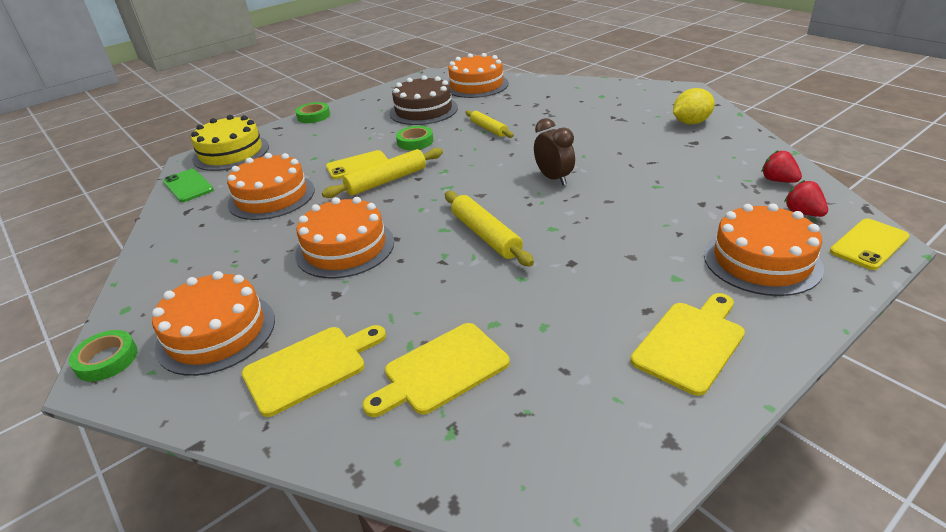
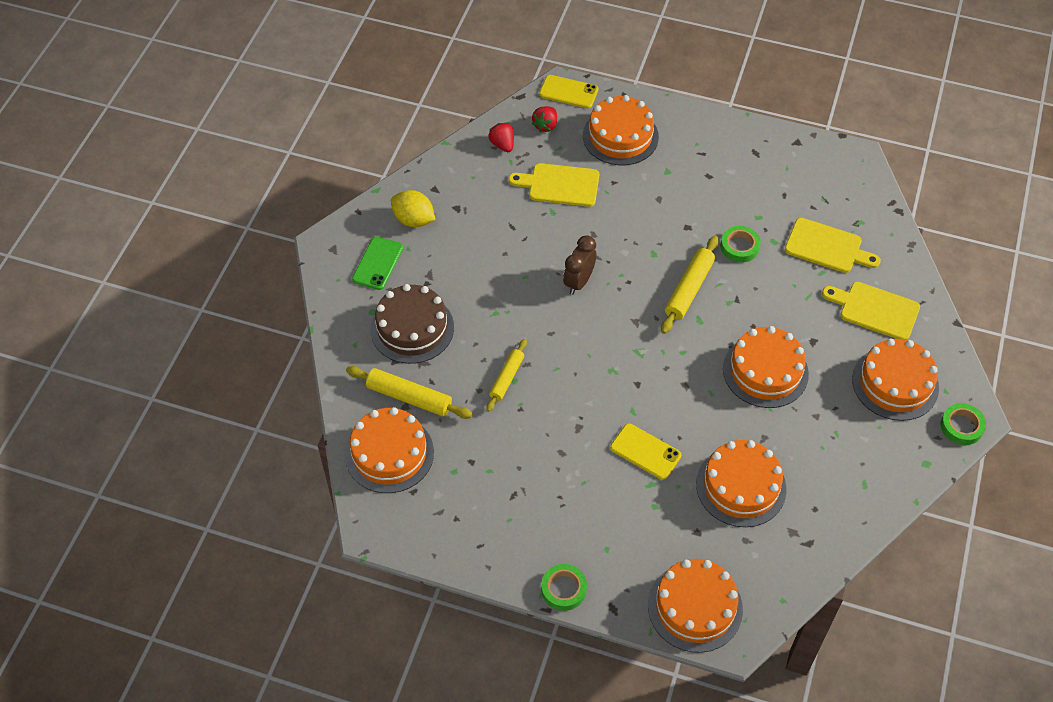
camera: 125 degrees left, 20 degrees up
green phone [163,169,214,202] -> green phone moved to [352,236,403,290]
yellow cake [191,115,269,171] -> orange cake [648,559,743,653]
yellow rolling pin [322,148,443,198] -> yellow rolling pin moved to [346,366,473,419]
brown cake [390,75,458,125] -> brown cake moved to [370,284,454,364]
green tape [396,126,433,150] -> green tape moved to [721,226,761,263]
yellow cutting board [631,293,745,396] -> yellow cutting board moved to [509,163,599,207]
red strawberry [762,150,802,183] -> red strawberry turned 135 degrees clockwise [488,123,514,152]

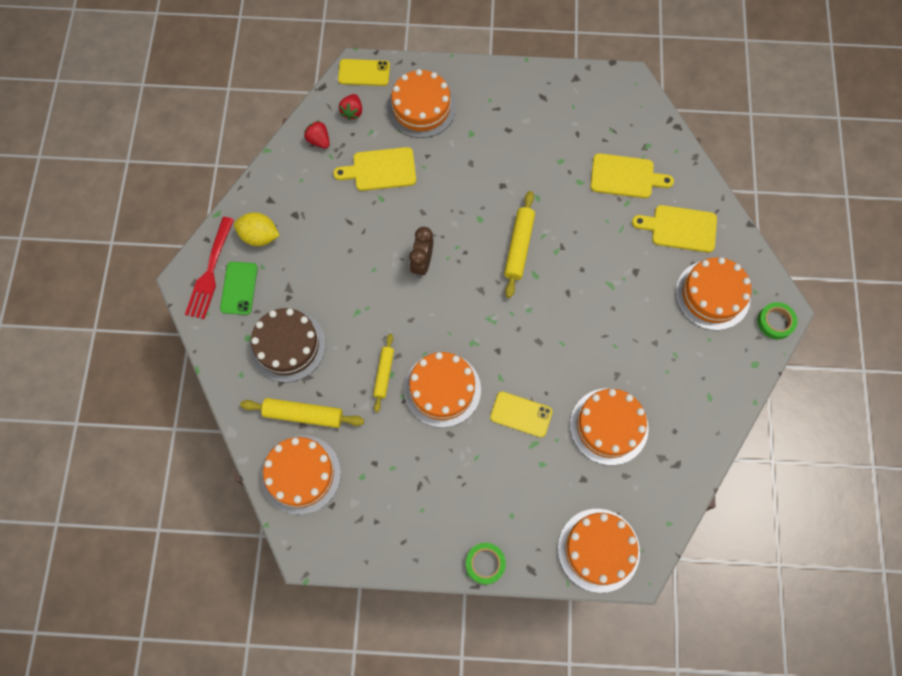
camera: 15 degrees left, 15 degrees up
green tape [721,226,761,263] -> none
orange cake [723,326,809,408] -> orange cake moved to [404,352,481,428]
none -> red fork [185,217,234,319]

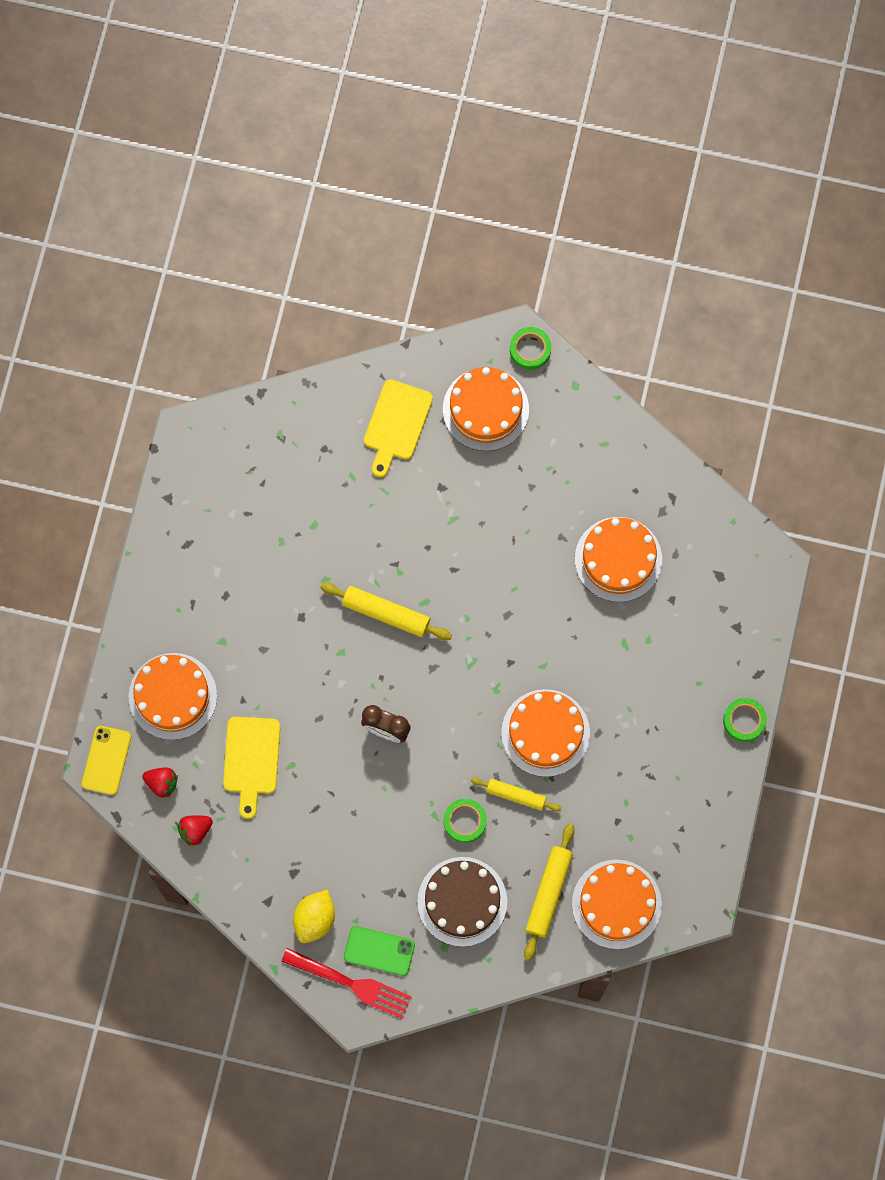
camera: 80 degrees left, 5 degrees up
yellow phone [490,391,552,437] -> none
orange cake [558,509,640,593] -> none
yellow cutting board [590,153,674,198] -> none
none -> green tape [444,799,487,843]

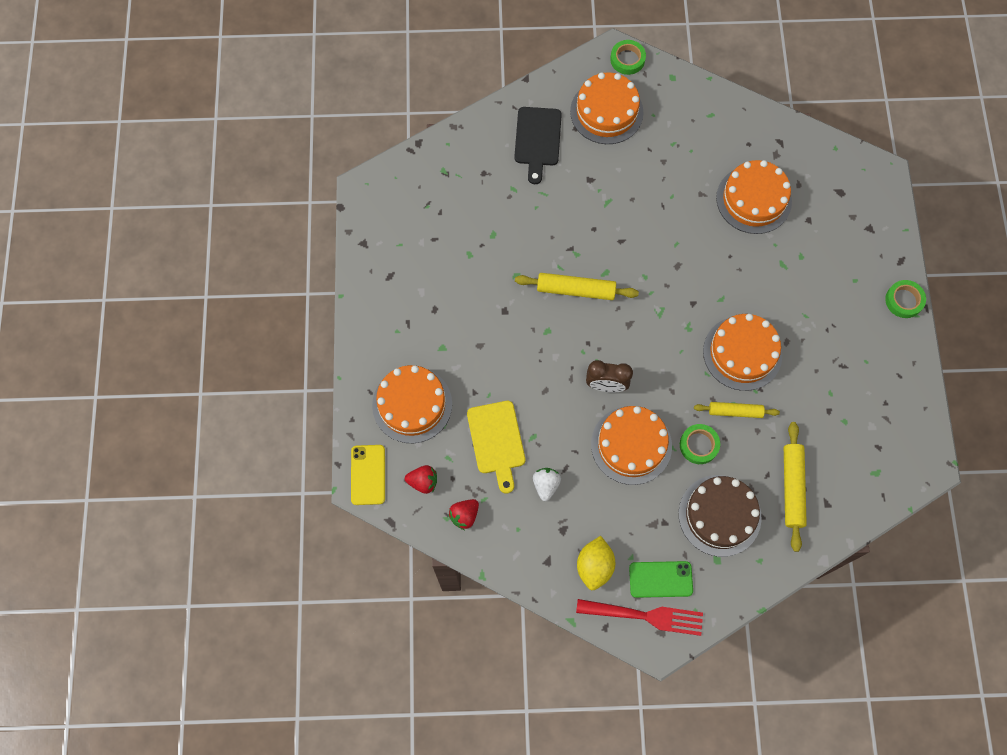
camera: 15 degrees left, 5 degrees down
yellow cutting board [364,379,433,478] -> black cutting board [514,107,562,184]
orange cake [572,859,662,949] -> orange cake moved to [591,406,672,485]
none -> white strawberry [533,468,561,501]

